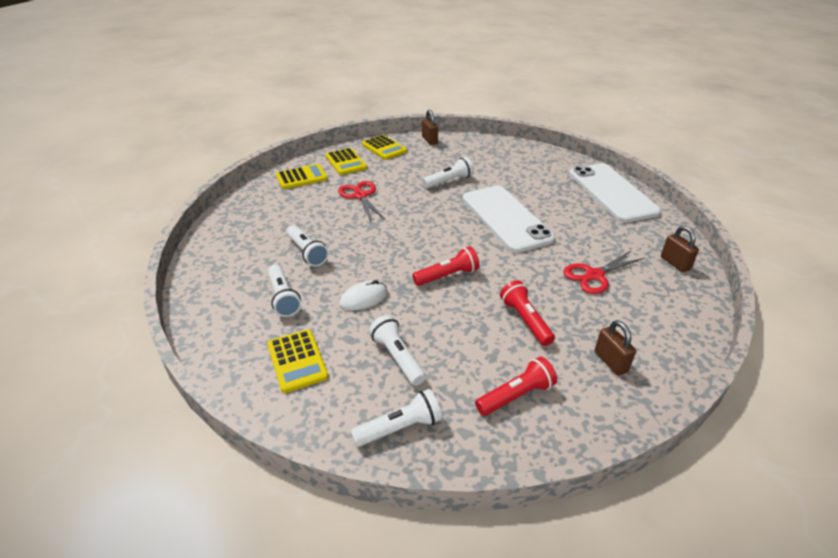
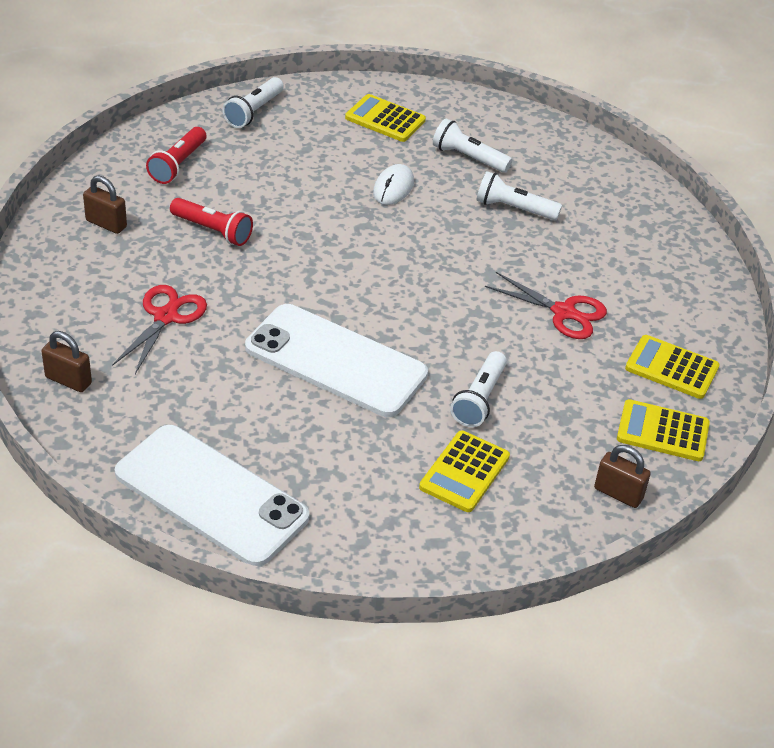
camera: 140 degrees right, 5 degrees up
yellow calculator [276,164,328,189] -> yellow calculator moved to [419,430,510,512]
white flashlight [369,315,426,386] -> none
red flashlight [412,246,480,286] -> none

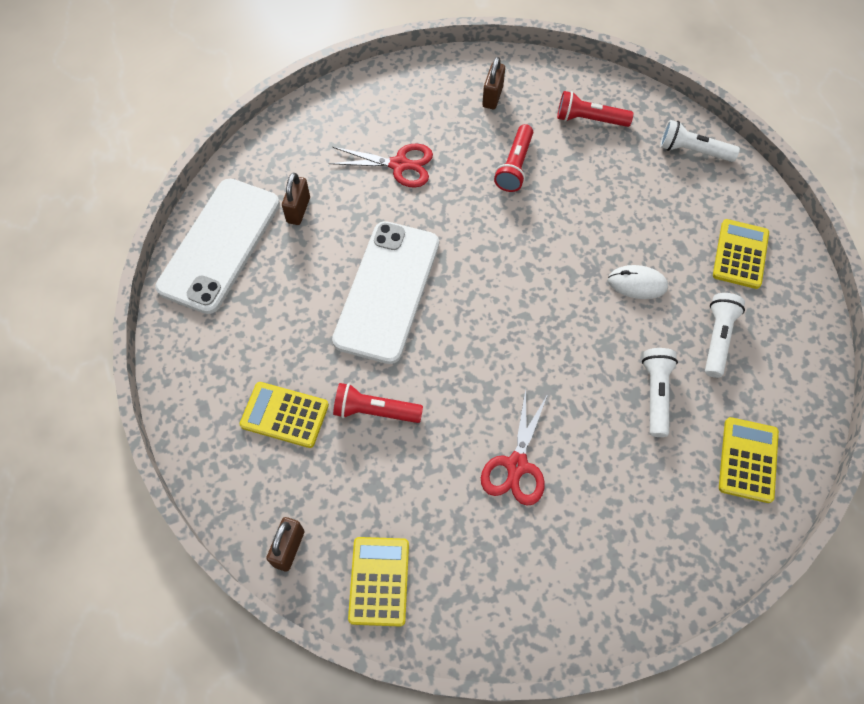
camera: 80 degrees right, 20 degrees up
brown padlock [41,331,92,392] -> brown padlock moved to [282,173,310,225]
white flashlight [450,351,507,427] -> red flashlight [333,383,423,423]
yellow calculator [625,335,720,399] -> yellow calculator moved to [719,417,779,503]

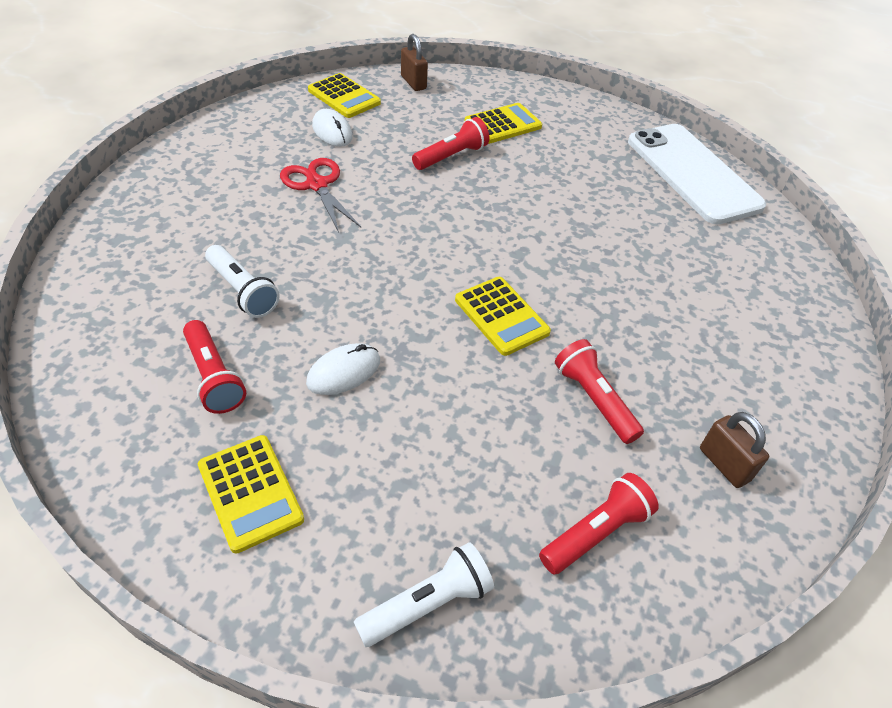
camera: 130 degrees right, 15 degrees down
brown padlock [282,173,310,225] -> none
red scissors [329,143,433,188] -> none
white phone [332,221,439,364] -> none
white flashlight [705,293,745,378] -> red flashlight [183,320,246,414]
yellow calculator [719,417,779,503] -> yellow calculator moved to [455,277,551,356]
none -> white mouse [312,109,353,147]

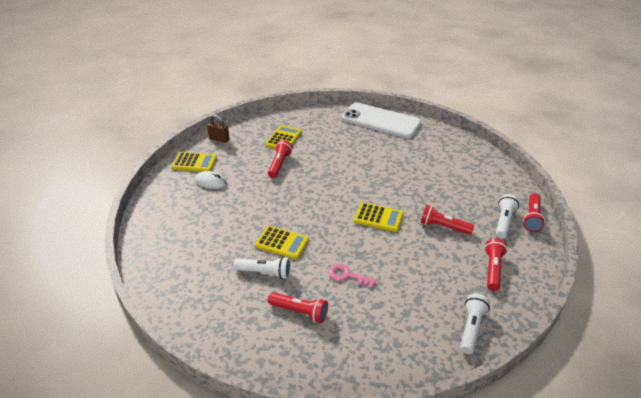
camera: 35 degrees left, 10 degrees down
yellow calculator [198,435,304,553] -> yellow calculator moved to [255,226,309,259]
red scissors [280,158,361,233] -> none
white mouse [306,343,380,395] -> pink key [329,264,376,288]
brown padlock [700,412,769,488] -> white flashlight [496,194,519,239]
none -> red flashlight [523,193,545,232]

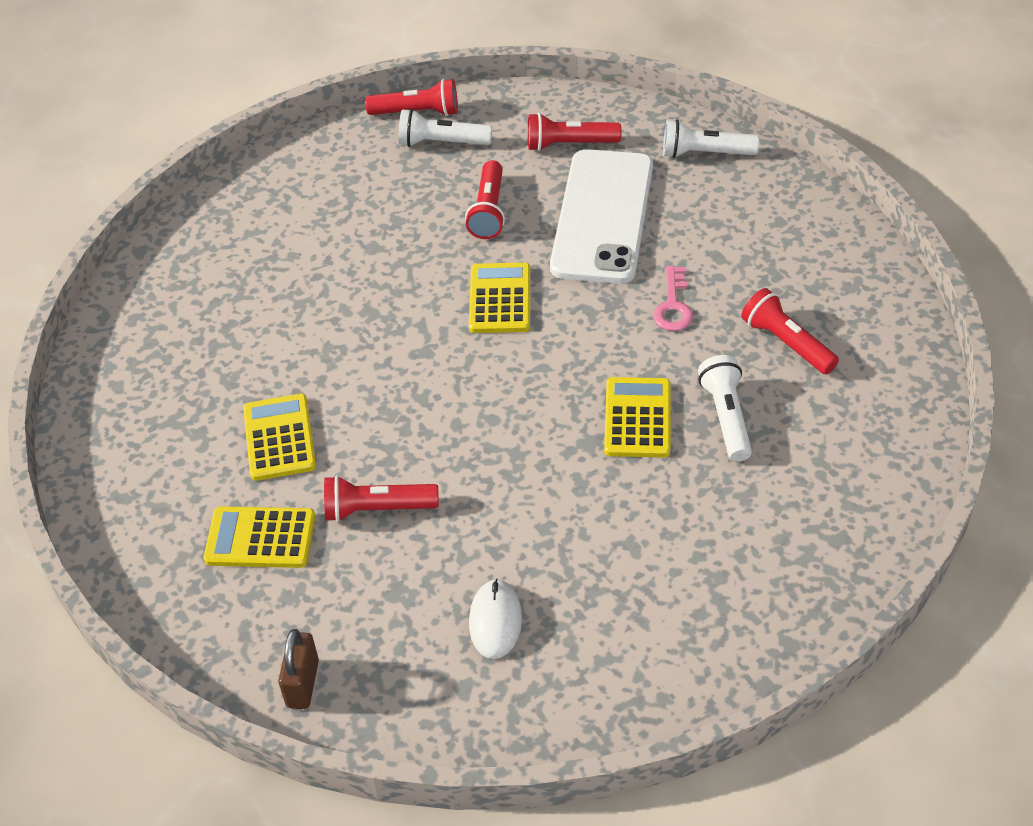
camera: 105 degrees left, 10 degrees up
yellow calculator [171,152,217,172] -> yellow calculator moved to [243,394,316,481]
red flashlight [268,292,328,323] -> red flashlight turned 45 degrees counterclockwise [741,288,839,374]
white phone [342,102,421,138] -> white phone moved to [550,149,653,284]

